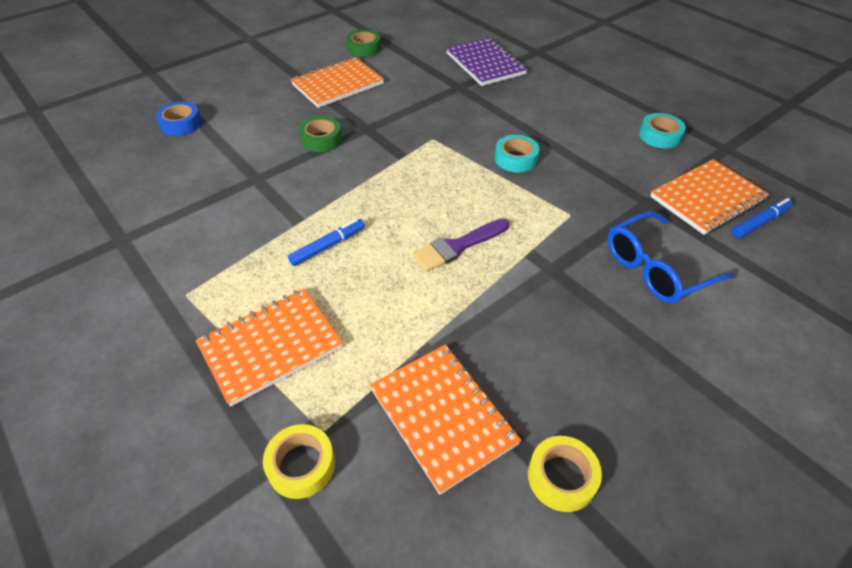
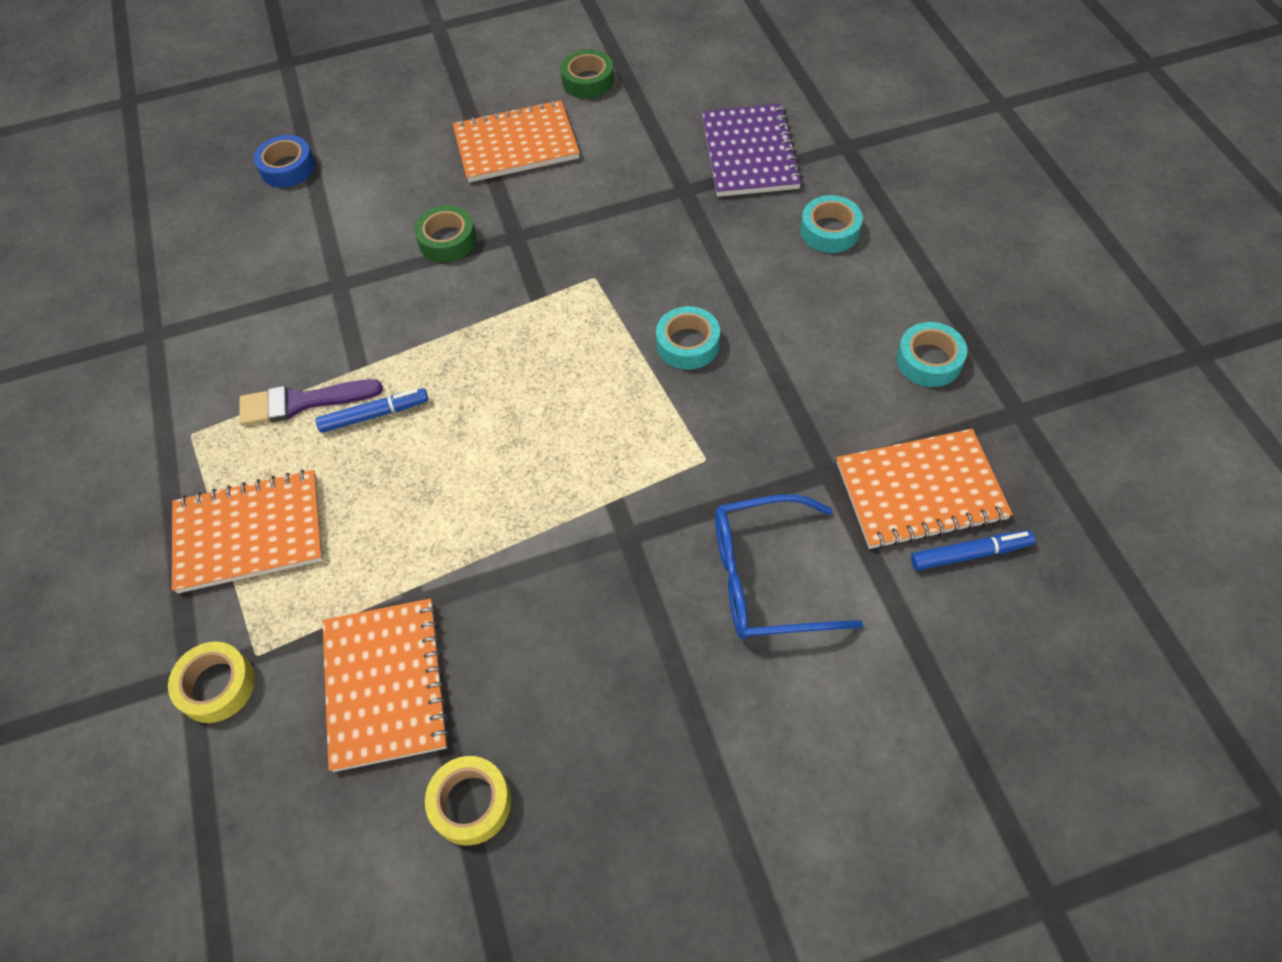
camera: 25 degrees right, 10 degrees up
purple brush [412,219,509,272] -> purple brush moved to [239,379,383,426]
none -> turquoise tape [801,195,863,253]

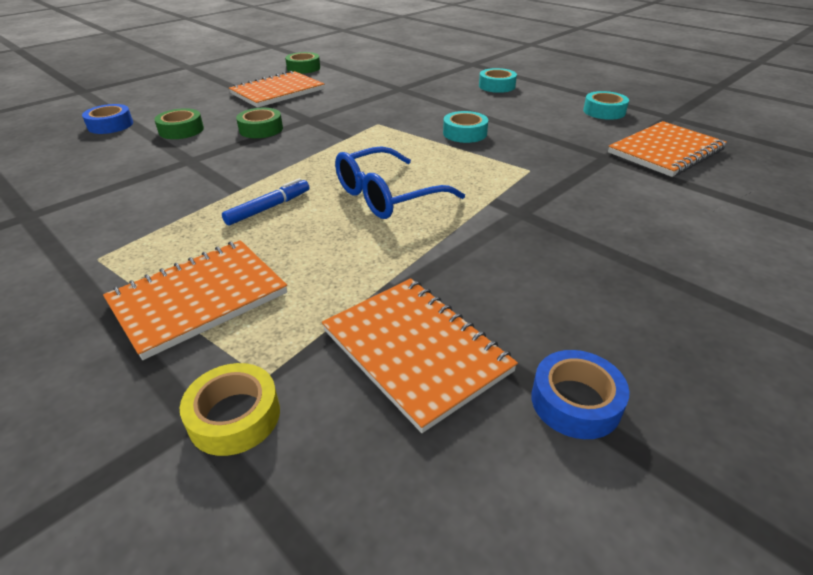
camera: 30 degrees left, 20 degrees down
purple brush [239,379,383,426] -> none
yellow tape [425,756,511,846] -> blue tape [531,350,630,439]
purple notebook [702,104,803,197] -> none
blue glasses [715,494,863,639] -> blue glasses moved to [335,146,465,219]
blue marker [911,530,1035,571] -> none
none -> green tape [154,108,204,139]

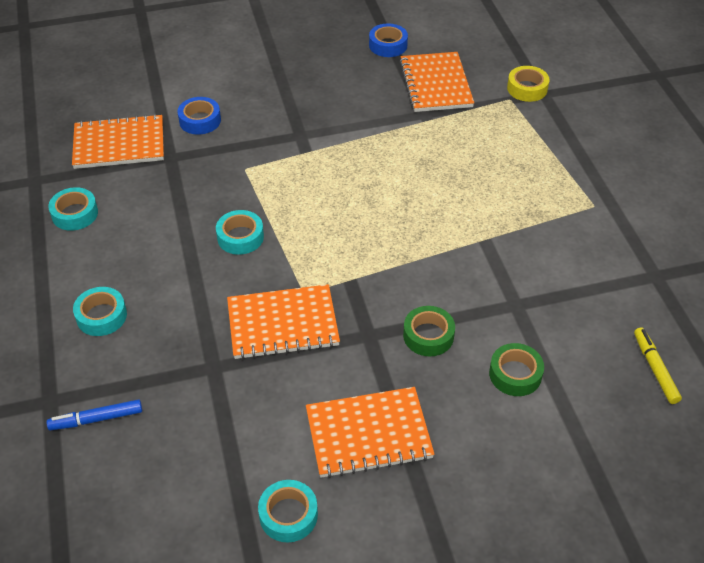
camera: 150 degrees left, 10 degrees up
blue tape [82,104,133,134] -> blue tape moved to [177,97,221,135]
orange notebook [103,240,287,360] -> orange notebook moved to [227,284,340,359]
blue marker [222,178,309,225] -> blue marker moved to [46,399,142,430]
green tape [285,52,320,74] -> turquoise tape [258,480,318,542]
blue glasses [335,146,465,219] -> none
none -> yellow marker [634,327,682,404]

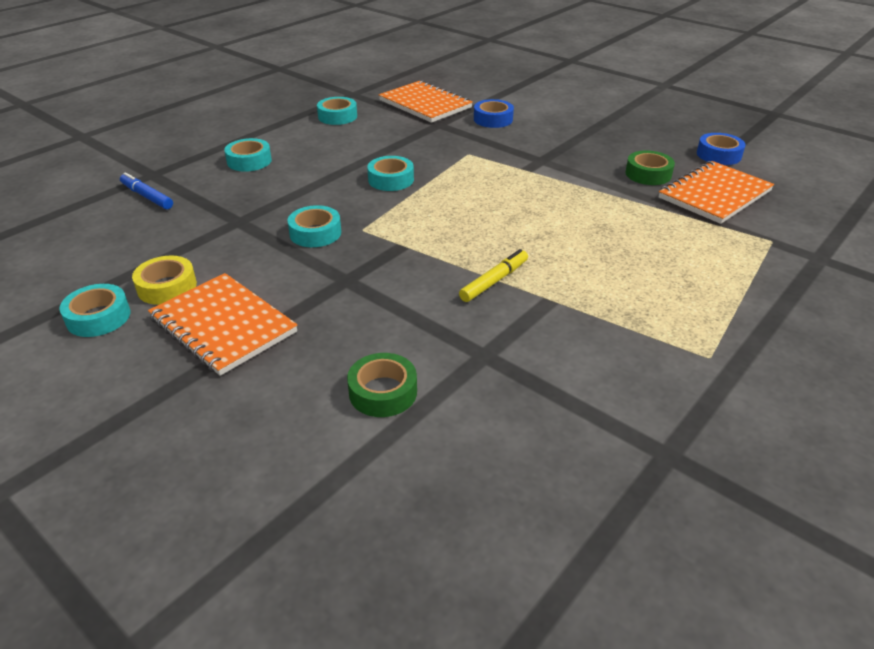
camera: 55 degrees right, 10 degrees down
orange notebook [227,284,340,359] -> turquoise tape [287,205,341,247]
green tape [403,306,455,356] -> green tape moved to [625,150,675,185]
yellow tape [507,66,549,102] -> yellow tape moved to [132,256,197,305]
yellow marker [634,327,682,404] -> yellow marker moved to [459,249,528,302]

